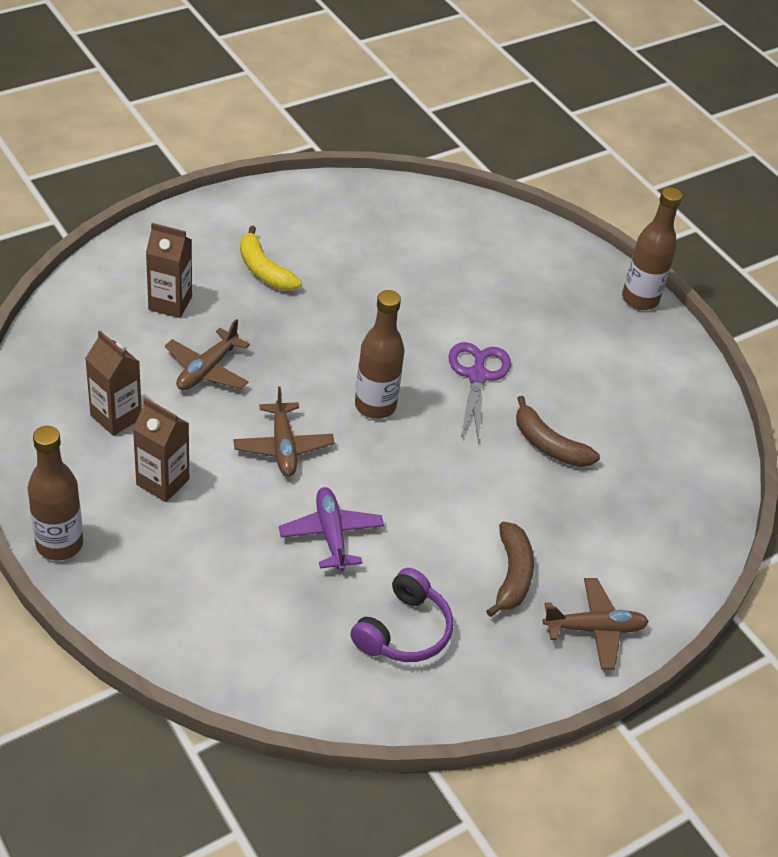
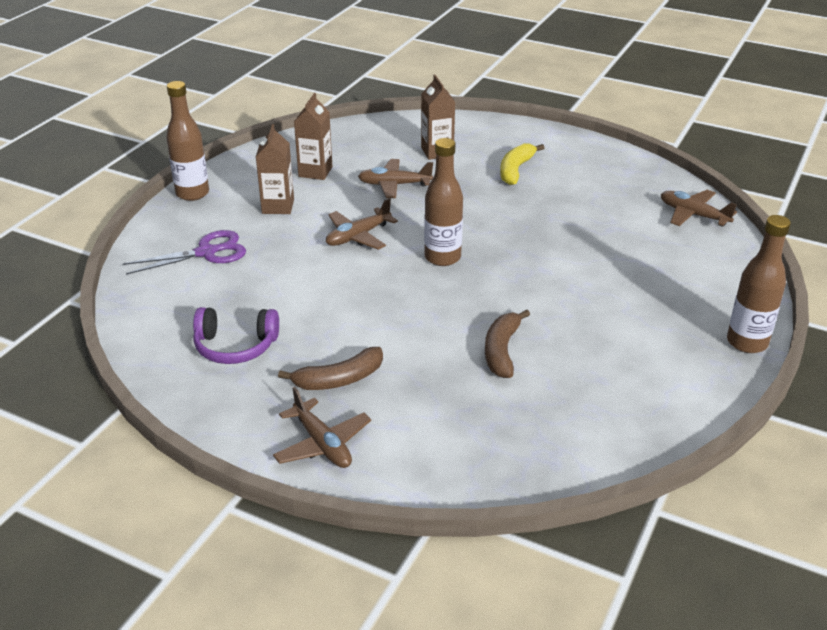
camera: 65 degrees right, 10 degrees down
purple plane [279,487,384,571] -> none
purple scissors [449,342,511,444] -> purple scissors moved to [123,230,246,275]
none -> brown plane [661,190,737,226]

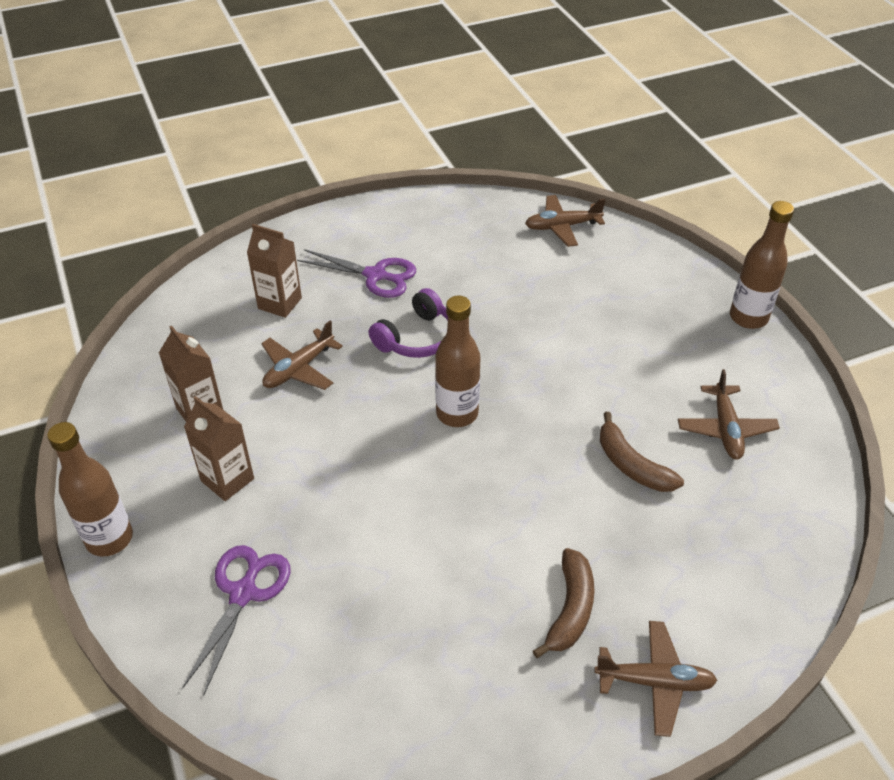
camera: 50 degrees left, 10 degrees up
purple headphones [193,307,279,364] -> purple headphones moved to [369,288,448,358]
brown plane [326,198,398,250] -> brown plane moved to [678,369,780,460]
yellow banana [500,143,544,185] -> purple scissors [297,249,416,298]

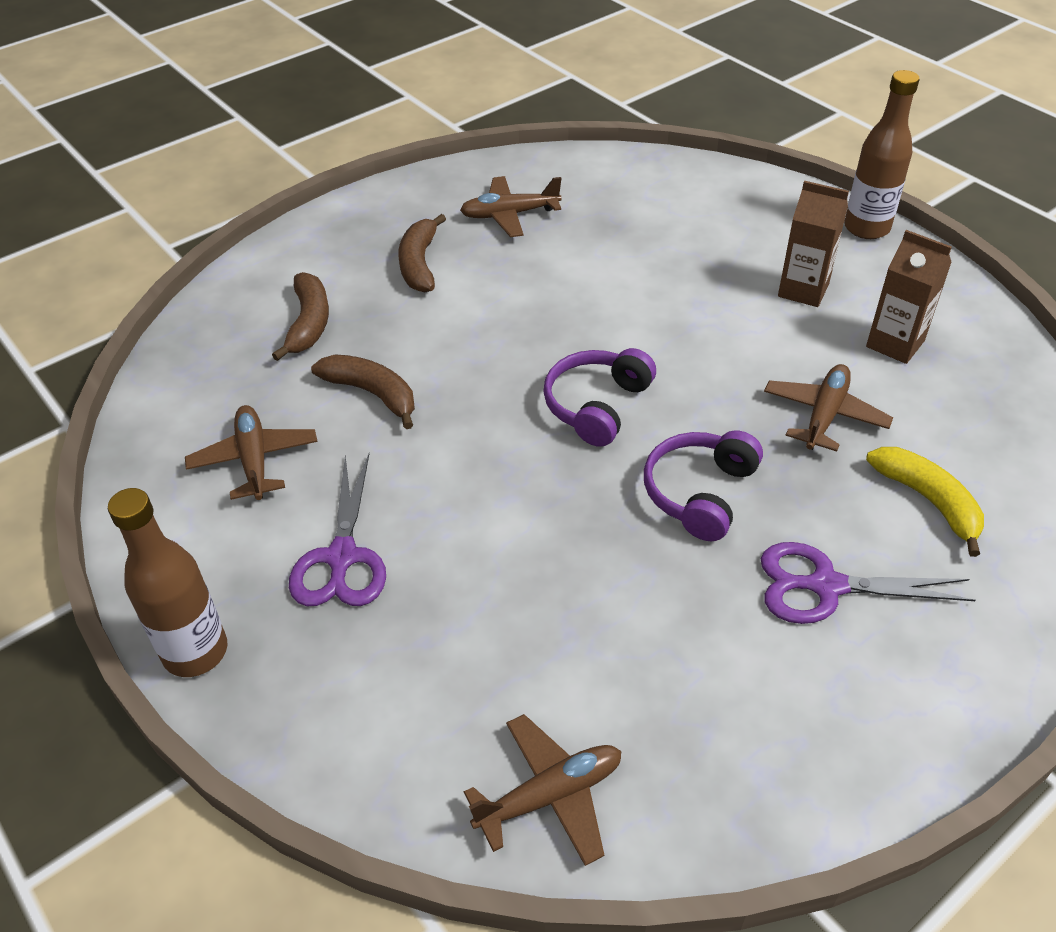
camera: 165 degrees right, 0 degrees up
purple scissors [182,545,290,695] -> purple scissors moved to [289,454,386,607]
brown carton [247,224,302,318] -> yellow banana [866,447,984,557]
brown bottle [435,295,481,427] -> purple headphones [543,348,656,447]
brown plane [594,621,717,737] -> brown plane moved to [460,176,562,237]
none -> brown banana [272,272,329,361]

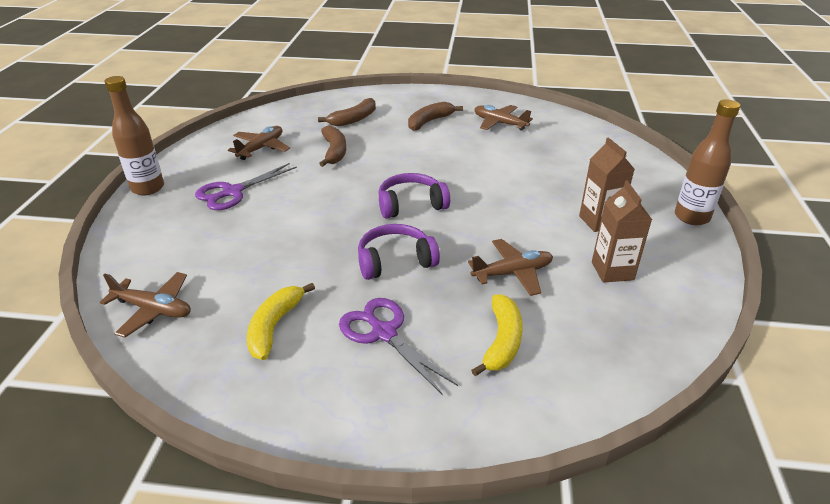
camera: 45 degrees right, 10 degrees down
none -> yellow banana [247,283,315,360]

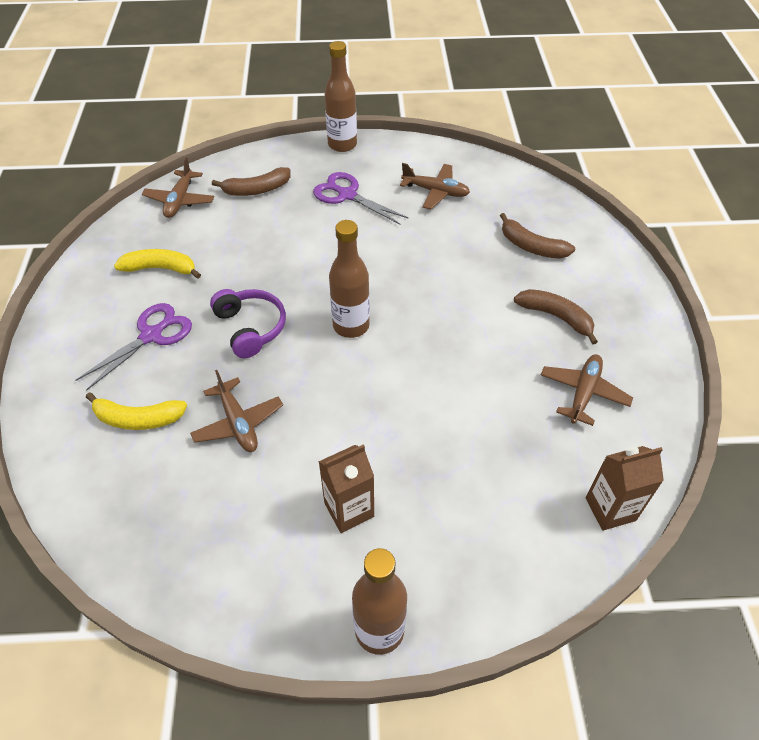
camera: 80 degrees right, 15 degrees up
brown banana [319,126,346,167] -> brown banana moved to [212,167,290,196]
purple headphones [378,173,450,219] -> brown bottle [329,220,370,338]
brown carton [592,181,652,283] -> brown carton moved to [586,446,664,531]

